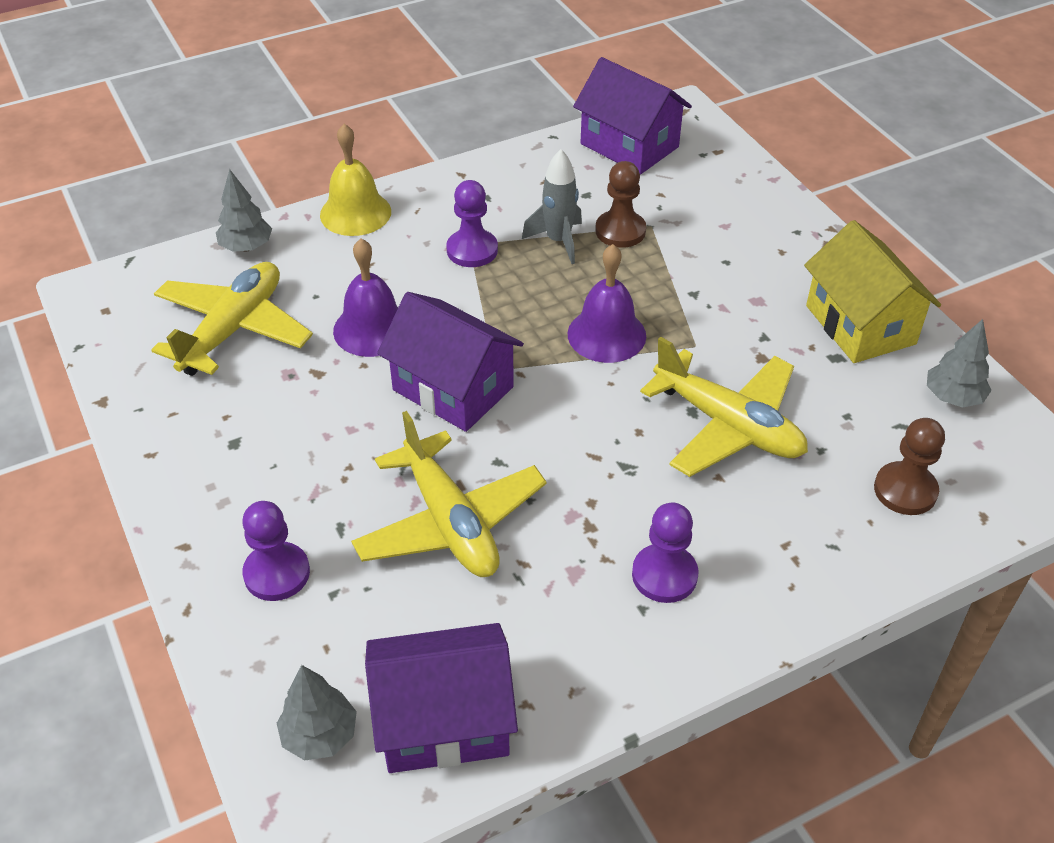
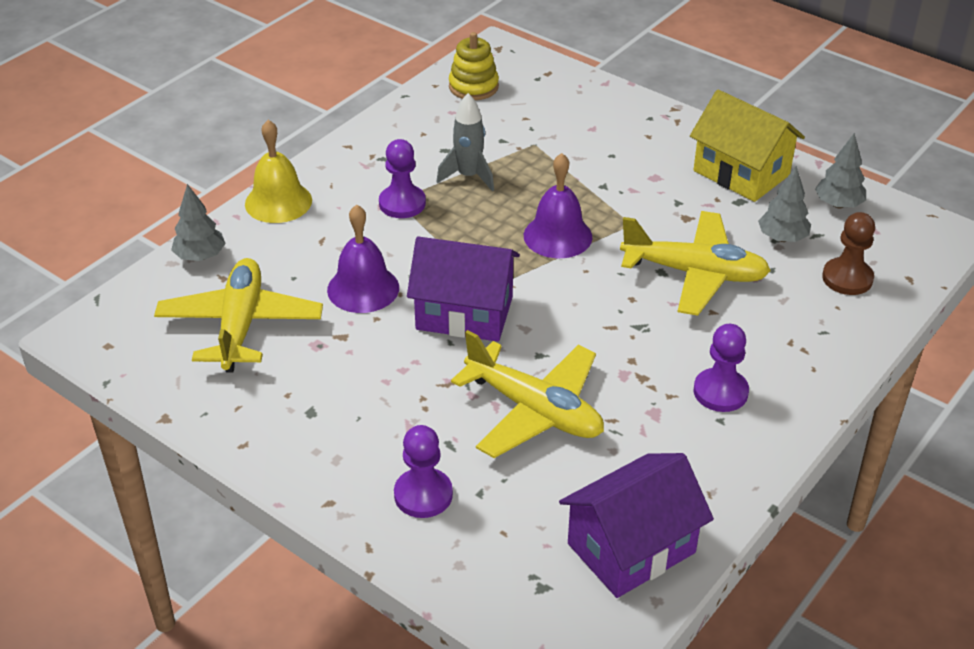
camera: 25 degrees left, 5 degrees down
grey tree [277,665,357,761] -> grey tree moved to [758,166,811,242]
purple house [573,57,692,174] -> yellow stacking toy [449,32,499,100]
brown pawn [595,161,646,248] -> none

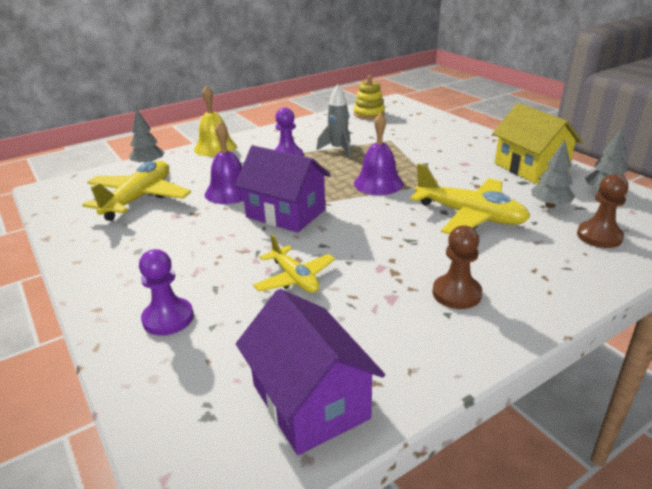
camera: 20 degrees right, 10 degrees down
yellow plane [451,330,604,458] -> yellow plane [253,234,335,293], size x0.61
purple house [559,453,714,598] -> purple house turned 75 degrees clockwise [236,289,385,455]
purple pawn [694,324,749,412] -> brown pawn [432,225,482,309]

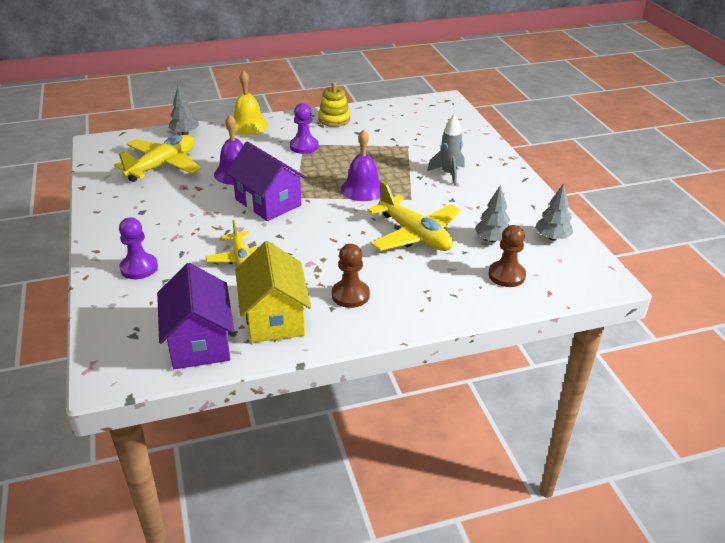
camera: 15 degrees right, 5 degrees up
grey rocket [316,84,350,158] -> grey rocket moved to [427,114,465,186]
yellow stacking toy [353,75,385,120] -> yellow stacking toy moved to [318,82,350,127]
yellow house [492,103,582,184] -> yellow house moved to [235,241,311,343]

